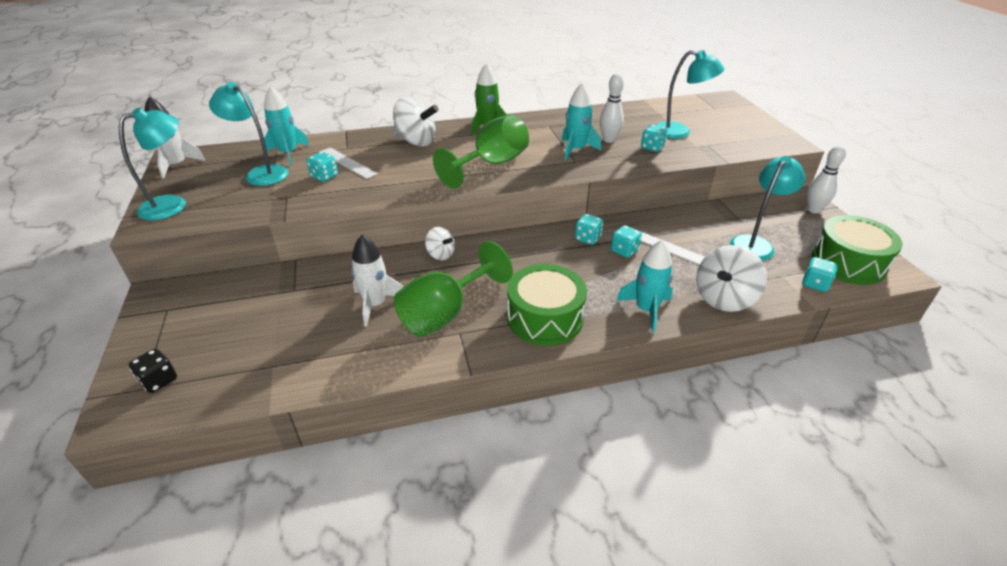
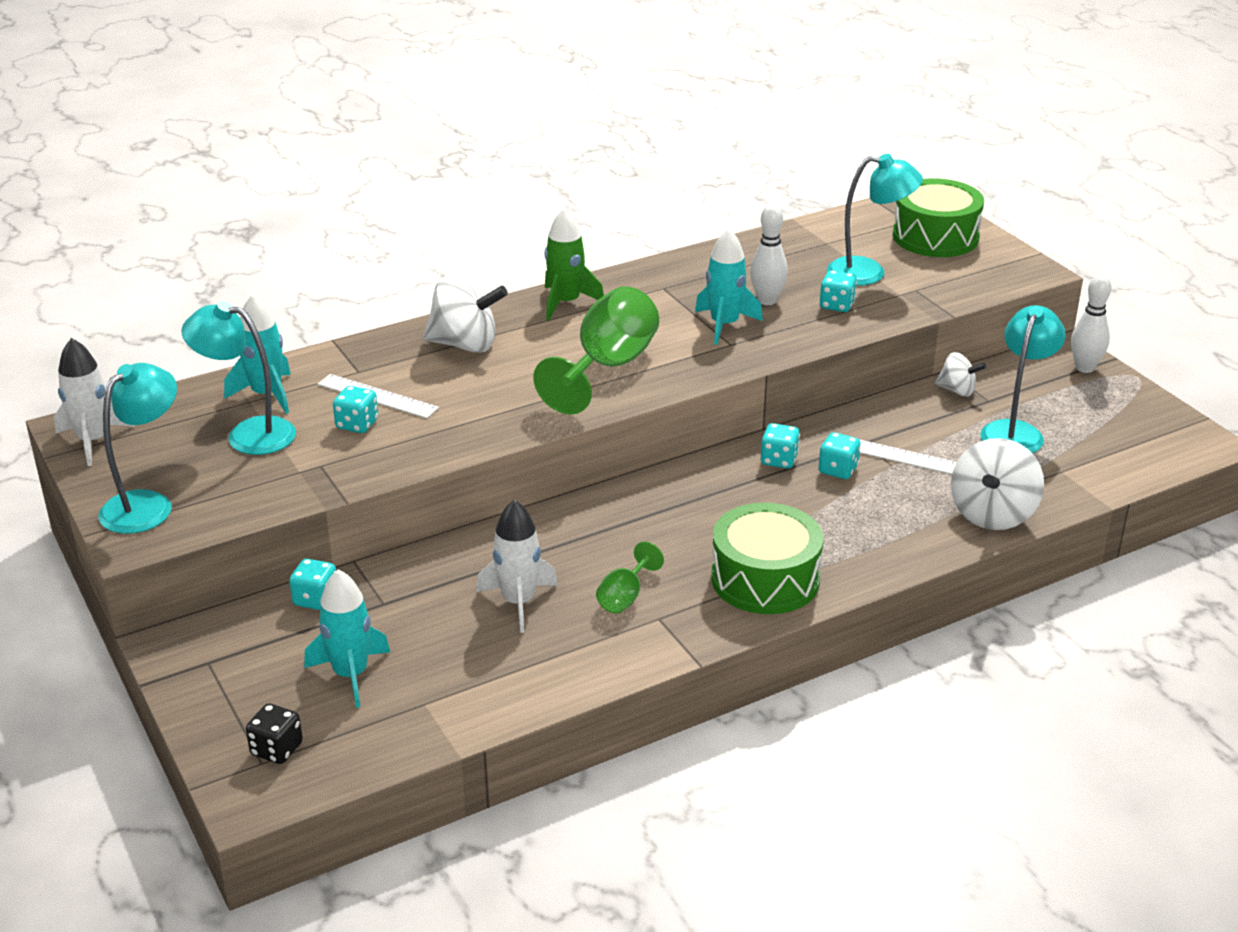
camera: 15 degrees left, 5 degrees down
green goblet [394,241,513,337] -> green goblet [596,542,664,613], size x0.49
white spinning top [425,227,455,260] -> white spinning top moved to [935,352,986,397]
turquoise rocket [616,240,673,333] -> turquoise rocket moved to [304,570,390,708]
turquoise dice [802,257,837,292] -> turquoise dice moved to [289,559,336,610]
green drum [812,215,903,285] -> green drum moved to [893,178,984,257]

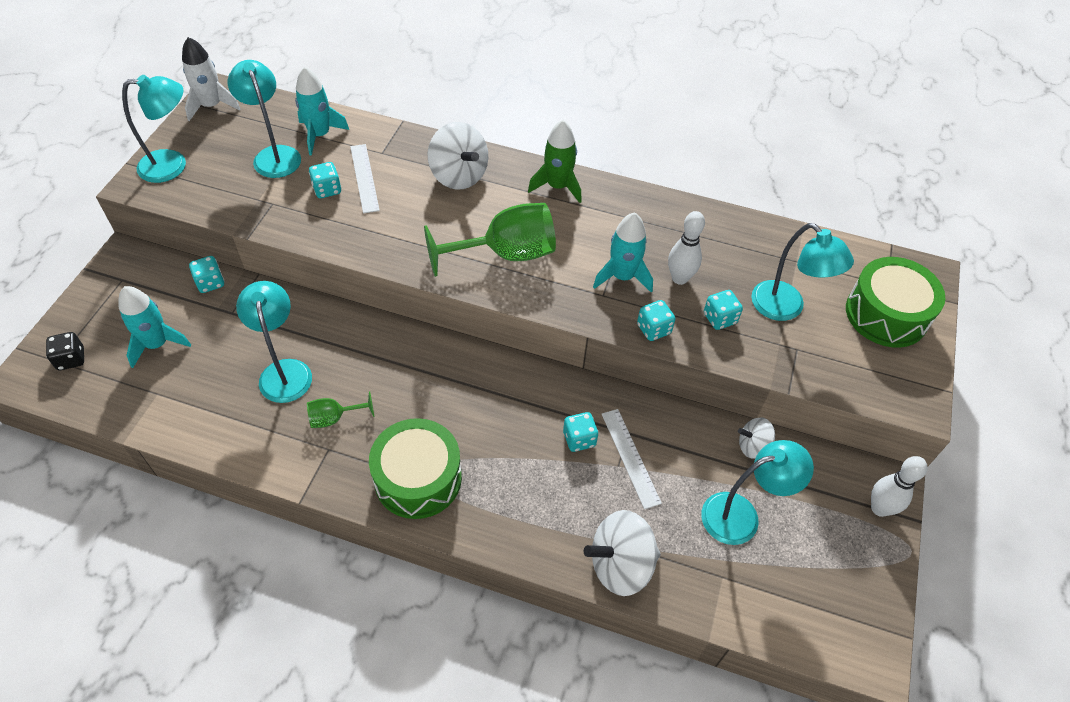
camera: 45 degrees right, 20 degrees up
white rocket [476,500,558,633] -> turquoise lamp [236,281,312,403]
turquoise dice [761,423,800,469] -> turquoise dice moved to [637,300,675,341]
white spinning top [935,352,986,397] -> white spinning top turned 105 degrees clockwise [738,417,775,459]

